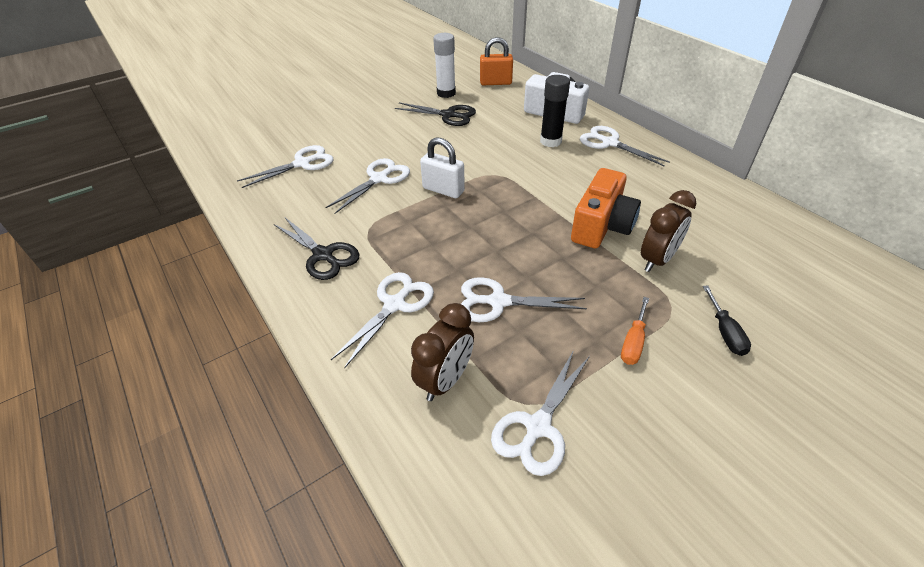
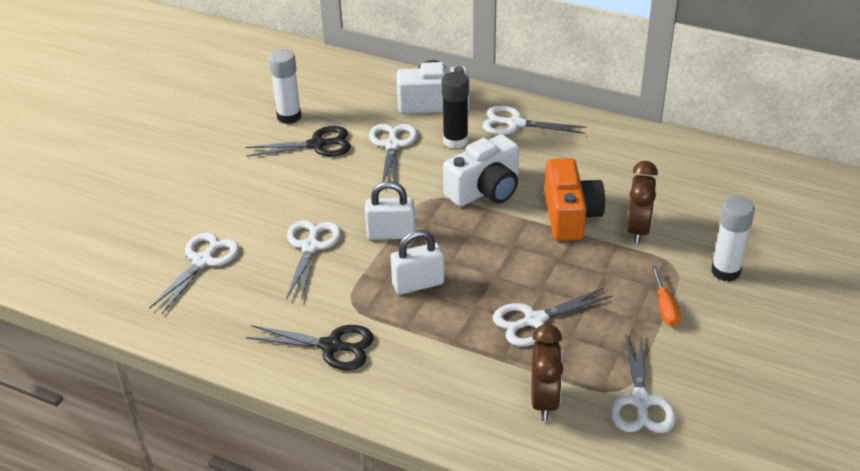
camera: 30 degrees left, 5 degrees down
white scissors [331,272,434,369] -> white scissors moved to [369,124,418,182]
orange padlock [480,37,513,85] -> none
black screwdriver [703,285,751,356] -> white glue stick [711,196,755,282]
none -> white padlock [391,230,444,295]
none -> white camera [443,134,519,207]

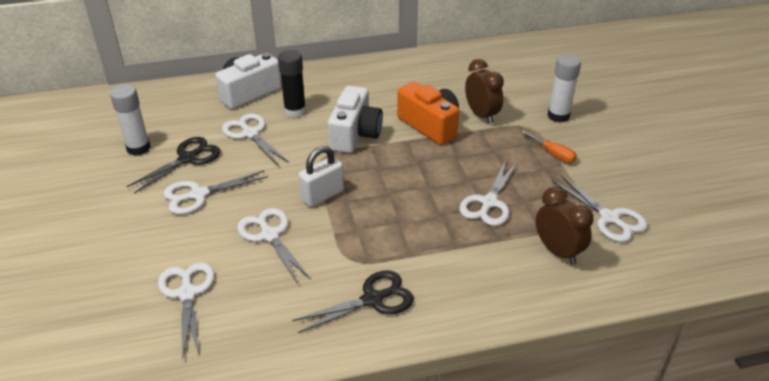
camera: 40 degrees left, 0 degrees up
white padlock [391,230,444,295] -> none
white scissors [482,106,587,135] -> white scissors moved to [163,170,268,215]

